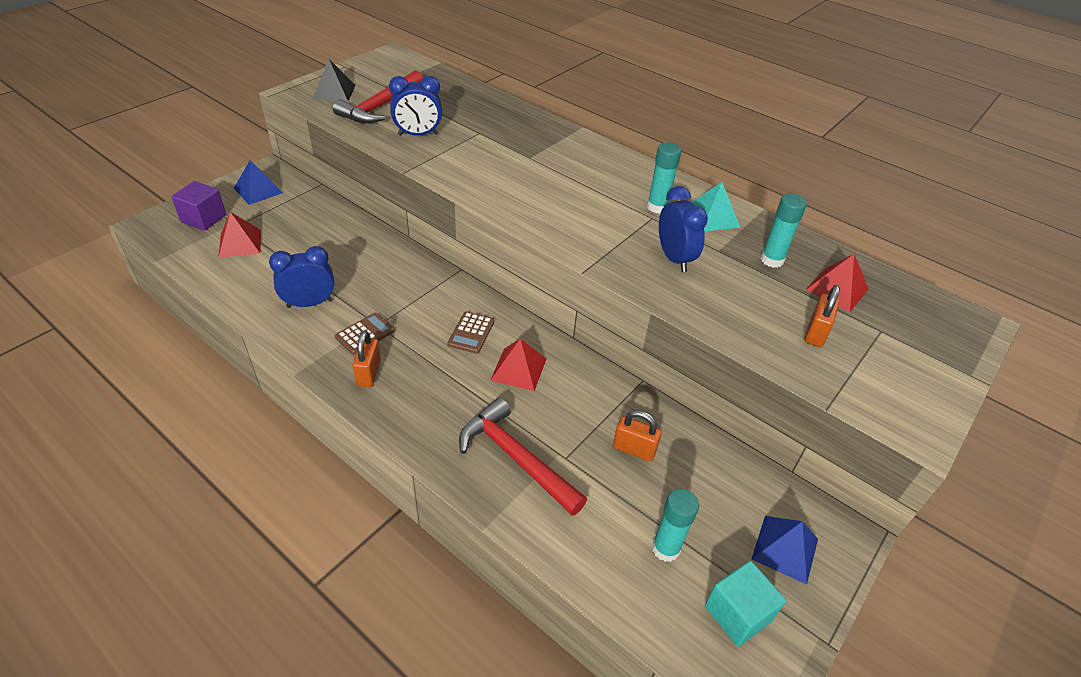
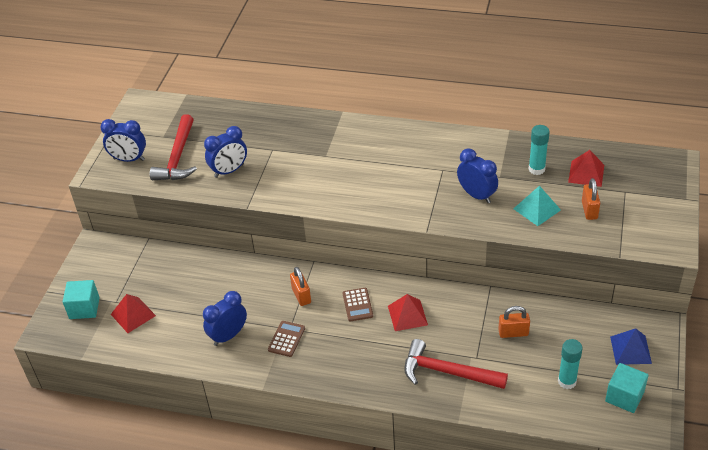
camera: 20 degrees left, 0 degrees up
purple cube [171,181,226,231] -> turquoise cube [63,280,100,319]
blue pyramid [234,160,283,205] -> none
black pyramid [312,59,356,102] -> blue clock [100,119,146,162]
orange padlock [352,330,381,387] -> orange padlock moved to [290,267,311,306]
turquoise glue stick [647,142,681,214] -> none
turquoise pyramid [692,182,740,232] -> turquoise pyramid moved to [513,185,561,226]

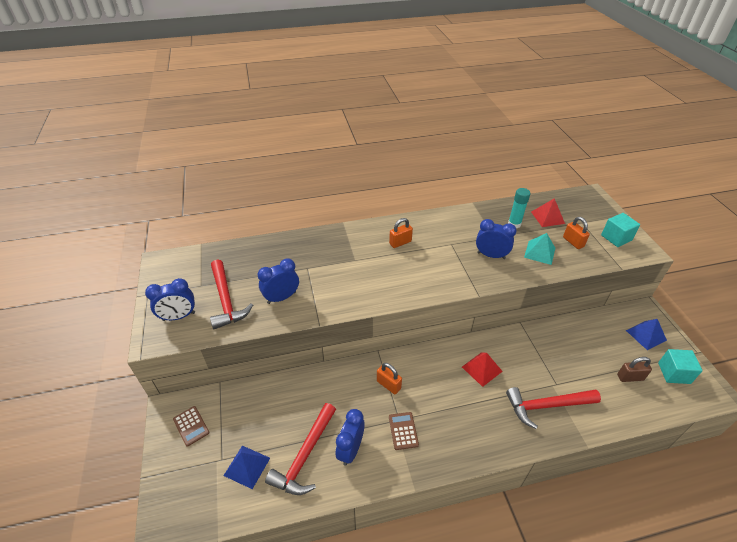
camera: 30 degrees left, 0 degrees up
turquoise cube [63,280,100,319] -> turquoise cube moved to [601,213,640,247]
red pyramid [111,294,156,333] -> blue pyramid [223,446,270,489]
blue clock [204,126,247,178] -> blue clock turned 150 degrees counterclockwise [258,258,299,304]
brown calculator [342,288,373,321] -> brown calculator moved to [173,406,210,447]
orange padlock [498,306,530,338] -> orange padlock moved to [389,218,413,248]
turquoise glue stick [558,339,583,389] -> brown padlock [617,357,652,382]
none -> red hammer [265,403,336,495]

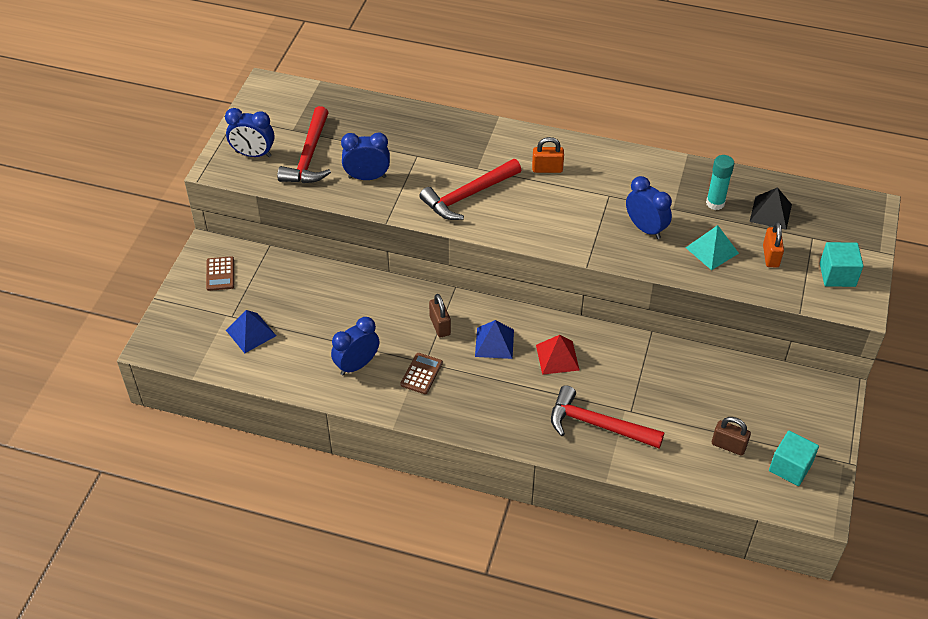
camera: 30 degrees right, 5 degrees up
red hammer [265,403,336,495] -> red hammer moved to [419,159,521,220]
orange padlock [377,363,402,394] -> brown padlock [429,294,451,338]
red pyramid [531,198,565,227] -> black pyramid [749,187,792,230]
blue pyramid [626,319,667,350] -> blue pyramid moved to [475,320,514,359]

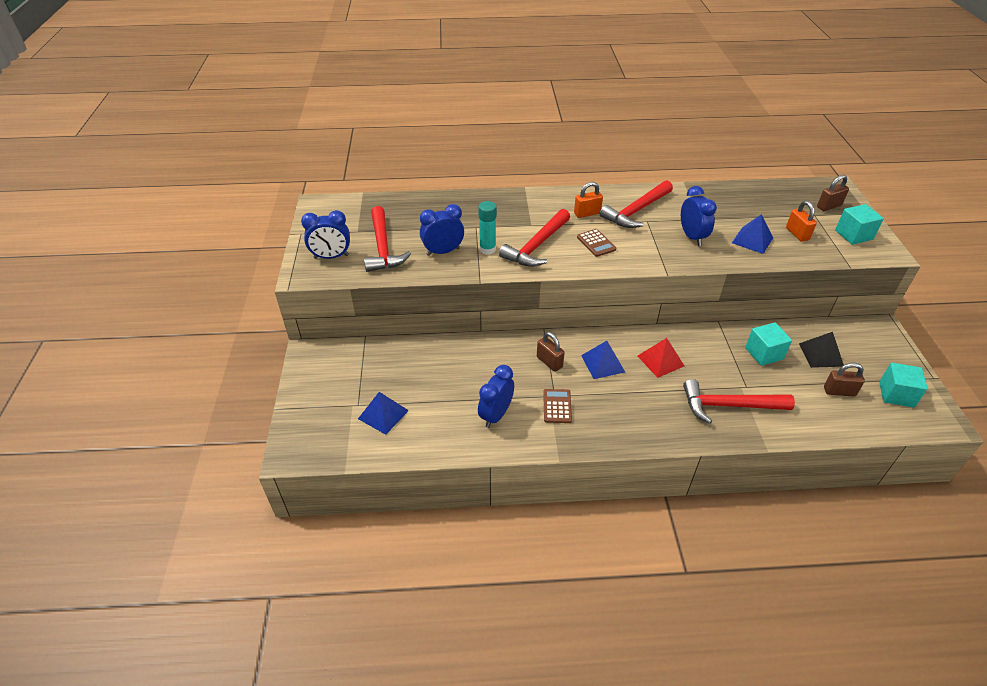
camera: 20 degrees left, 5 degrees down
brown calculator [206,256,234,291] -> brown calculator moved to [577,229,616,257]
blue clock [626,176,672,239] -> blue clock turned 45 degrees clockwise [681,186,717,246]
turquoise pyramid [685,225,739,270] -> blue pyramid [732,214,773,254]
turquoise glue stick [706,155,734,210] -> turquoise glue stick moved to [478,201,497,255]
black pyramid [749,187,792,230] -> black pyramid moved to [799,332,844,368]
none -> red hammer [600,180,673,228]
none -> turquoise cube [745,322,792,366]
none -> brown padlock [817,175,849,211]

